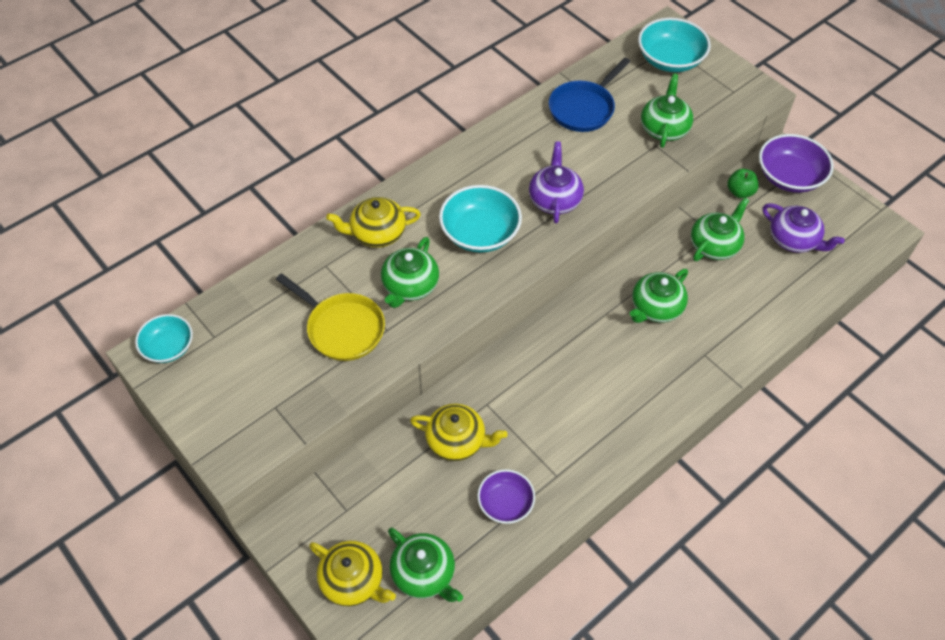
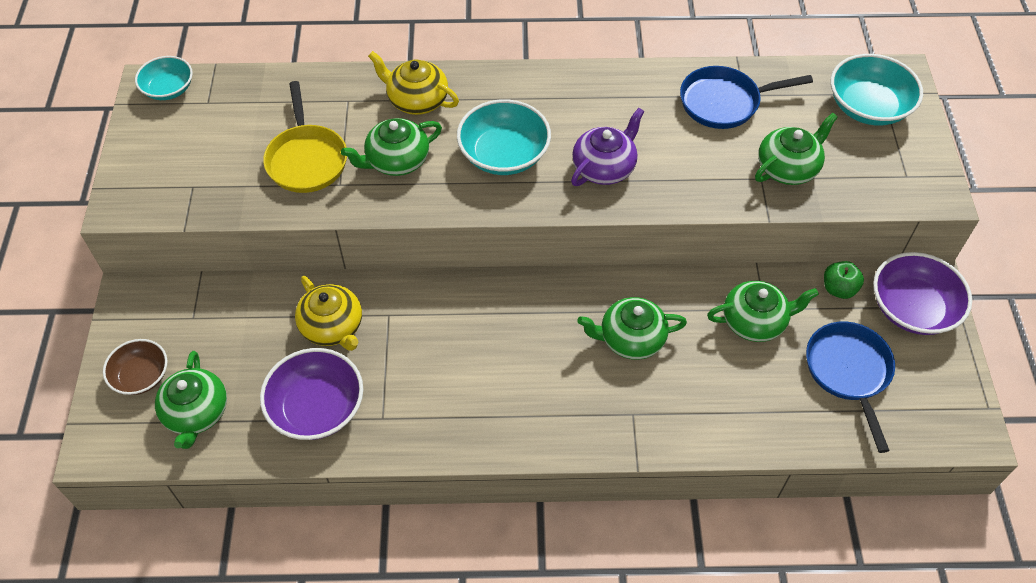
camera: 40 degrees right, 0 degrees up
yellow teapot [309,541,396,606] -> brown bowl [103,339,168,395]
purple bowl [477,469,535,524] -> purple bowl [260,348,363,440], size x1.58
purple teapot [763,203,845,253] -> blue pan [806,321,895,453]

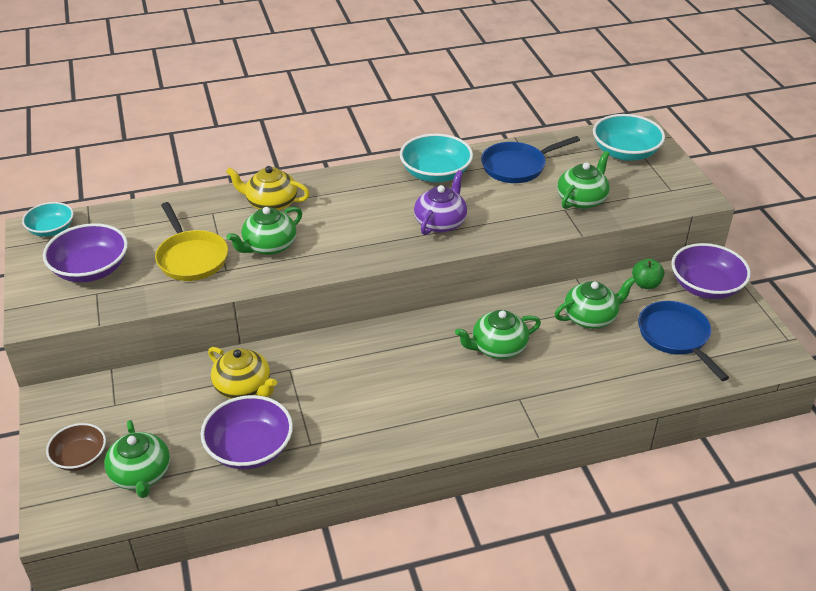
camera: 15 degrees left, 15 degrees down
turquoise bowl [457,99,551,175] -> turquoise bowl moved to [400,134,473,182]
none -> purple bowl [43,223,128,282]

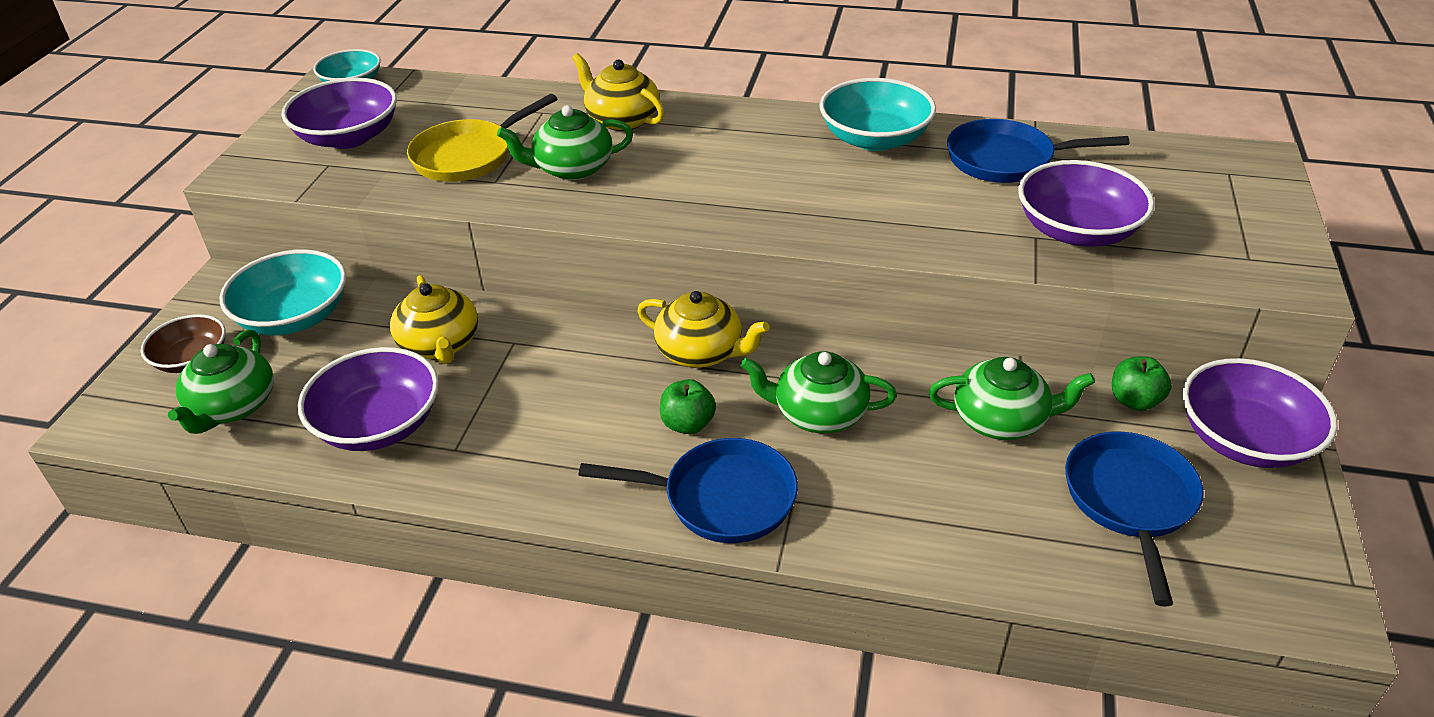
camera: 30 degrees right, 0 degrees up
yellow pan [155,202,228,281] -> yellow pan turned 45 degrees clockwise [407,94,557,182]
purple teapot [414,170,467,235] -> none
green teapot [557,151,610,209] -> purple bowl [1018,160,1155,247]
turquoise bowl [593,114,665,161] -> turquoise bowl moved to [219,249,346,336]
none -> blue pan [579,438,798,543]
none -> yellow teapot [637,291,769,368]
none -> green apple [660,379,716,434]

